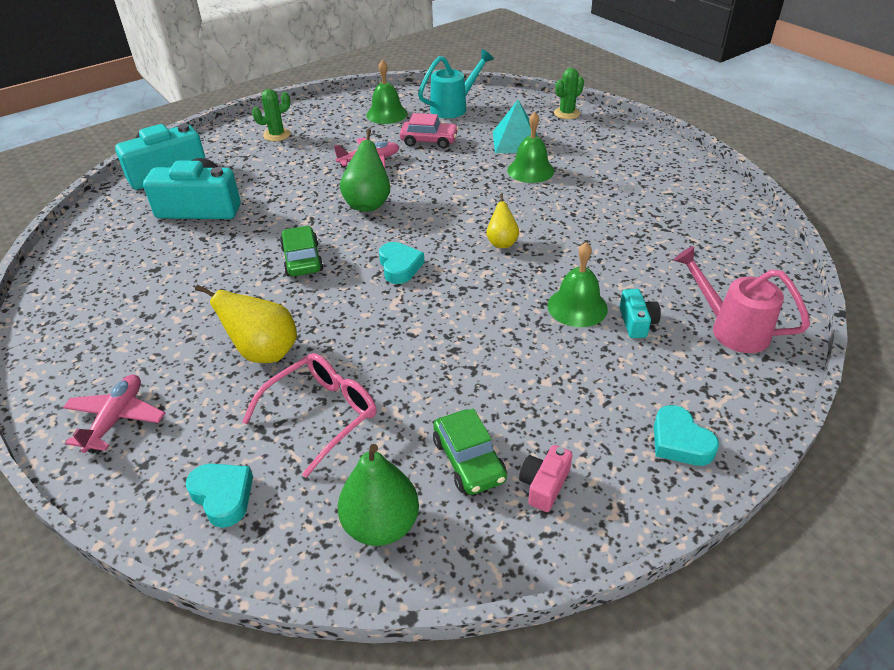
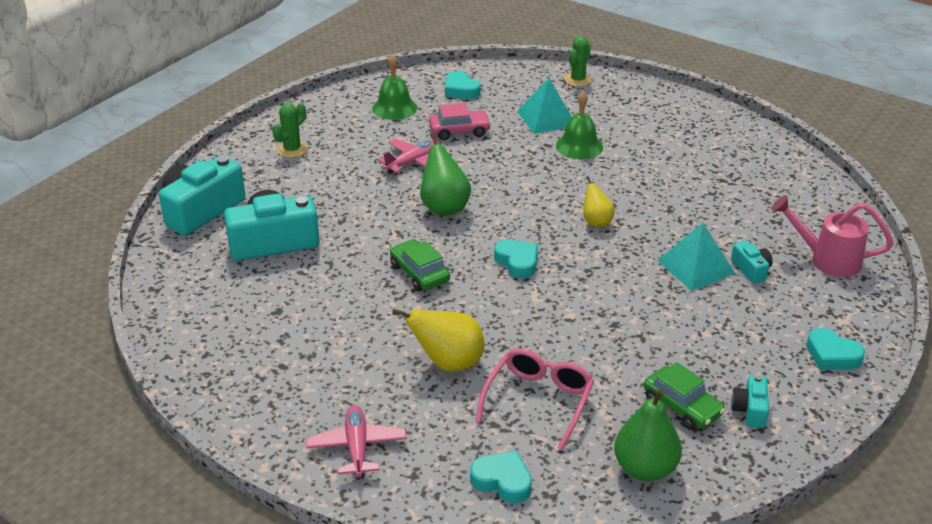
camera: 20 degrees left, 5 degrees down
turquoise watering can [418,49,494,118] -> turquoise heart [445,71,481,99]
pink camera [519,445,573,512] -> turquoise camera [731,375,769,428]
green bell [547,242,608,327] -> turquoise pyramid [657,223,736,291]

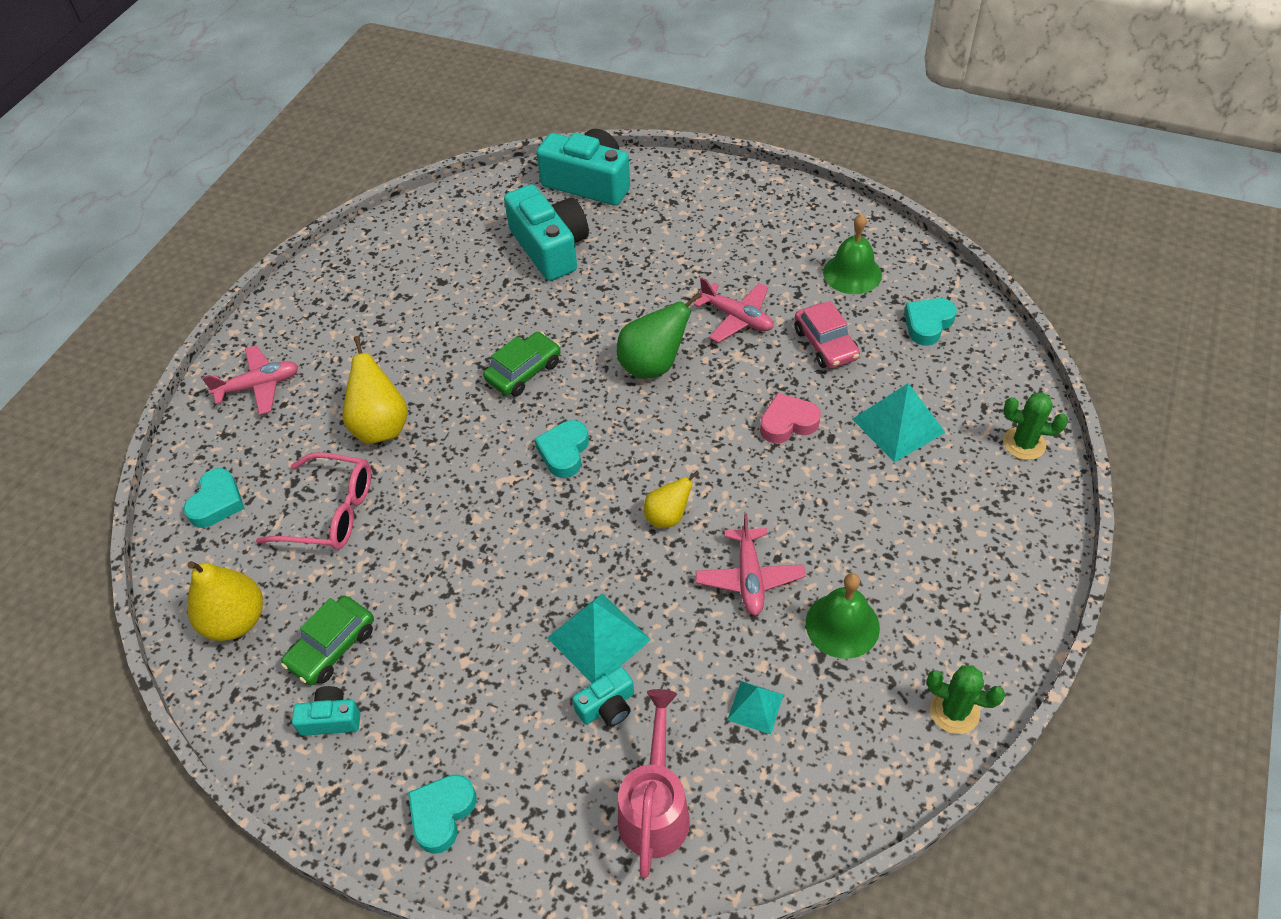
camera: 80 degrees right, 15 degrees up
green cactus [272,103,307,158] -> green cactus moved to [926,665,1005,734]
turquoise heart [494,239,538,279] -> turquoise heart turned 150 degrees clockwise [534,420,589,478]
green bell [556,91,603,159] -> green bell moved to [806,573,880,659]
green pear [614,389,682,481] -> yellow pear [187,561,263,641]
none -> pink plane [695,513,806,616]
none -> turquoise pyramid [727,681,784,735]
none -> pink heart [760,393,821,443]

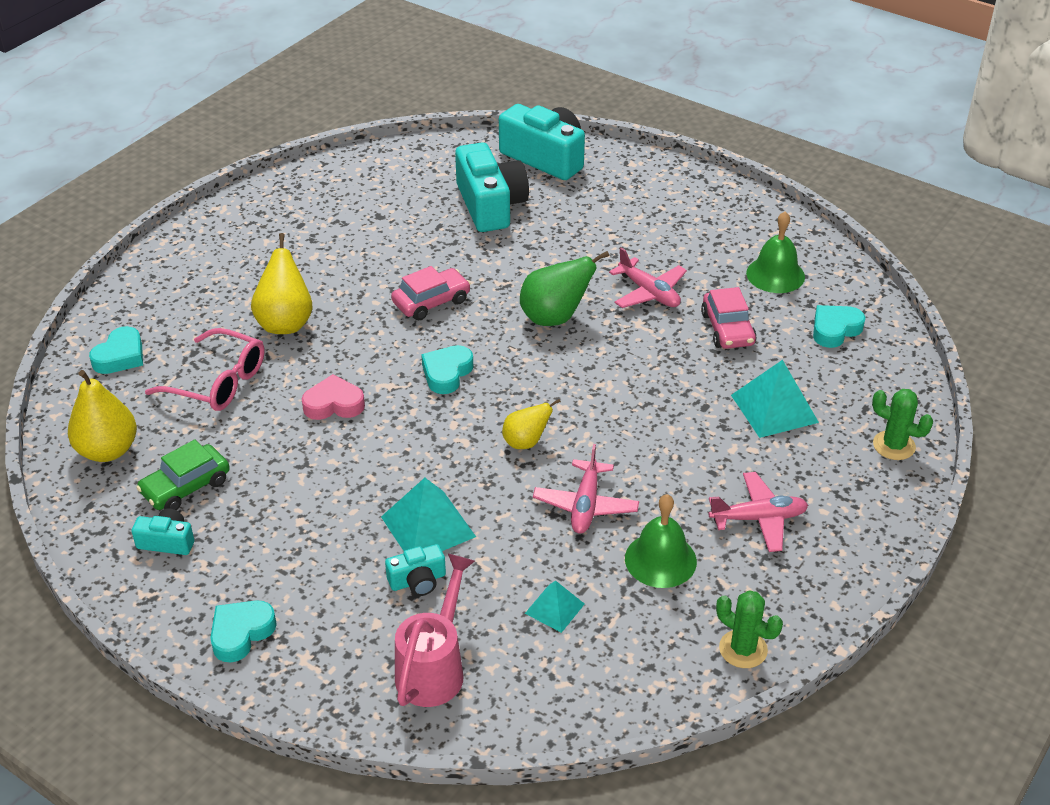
camera: 10 degrees right, 10 degrees down
pink plane [202,345,298,415] -> pink plane moved to [709,472,808,552]
green car [483,332,561,397] -> pink car [391,266,471,320]
pink heart [760,393,821,443] -> pink heart moved to [302,374,365,420]

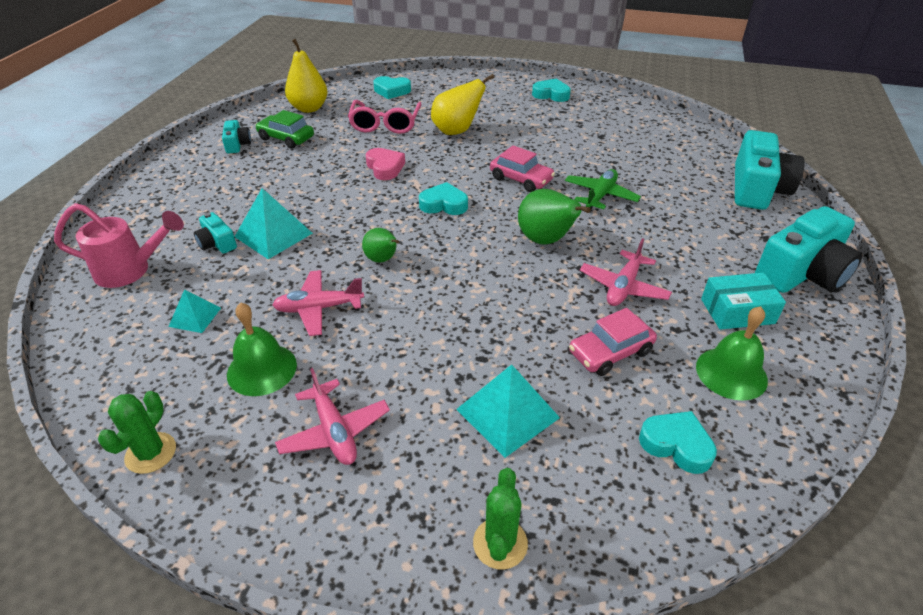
camera: 70 degrees right, 0 degrees up
turquoise heart [210,600,277,663] -> turquoise heart moved to [532,79,571,102]
turquoise camera [455,142,529,232] -> turquoise camera moved to [755,206,862,293]
yellow pear [502,399,561,449] -> green pear [362,228,399,263]
none -> green plane [565,169,641,212]
none -> turquoise box [701,273,786,330]

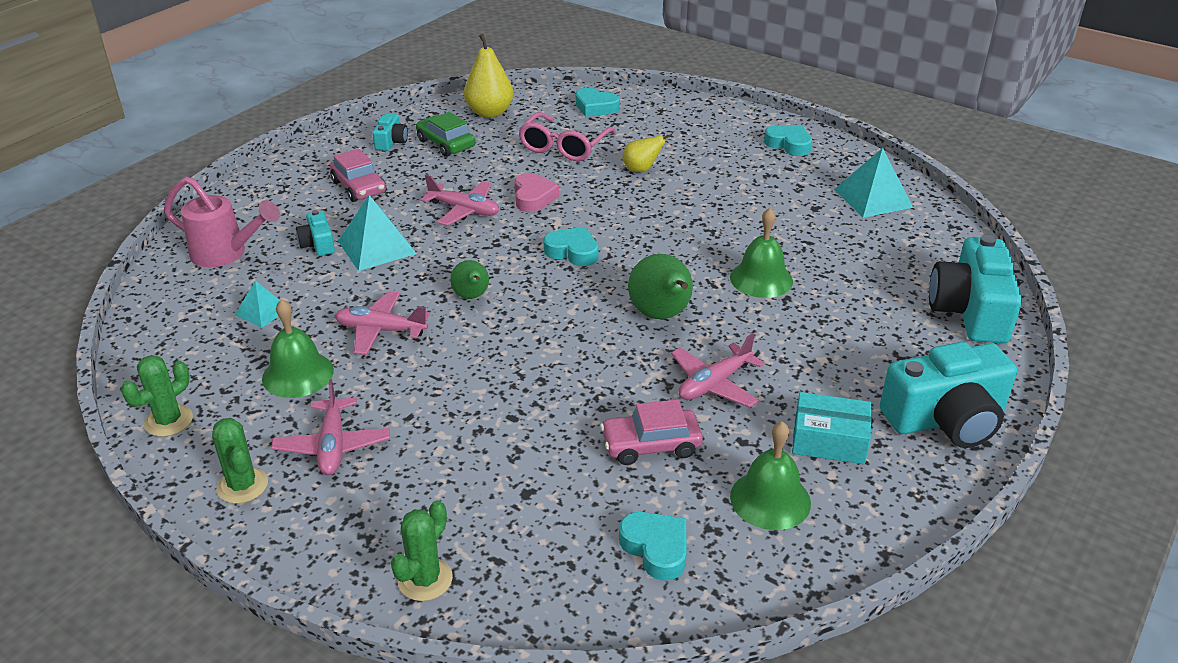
camera: 20 degrees right, 5 degrees down
yellow pear [431,74,494,135] -> yellow pear [622,134,673,172], size x0.61
turquoise pyramid [456,364,560,458] -> turquoise pyramid moved to [834,148,913,218]
pink car [490,145,555,192] -> pink car moved to [330,148,387,202]
green plane [565,169,641,212] -> green bell [730,208,793,298]
turquoise camera [735,130,805,210] -> turquoise camera turned 150 degrees clockwise [929,235,1022,344]
none -> green cactus [212,418,268,504]
none -> pink plane [421,175,499,226]

